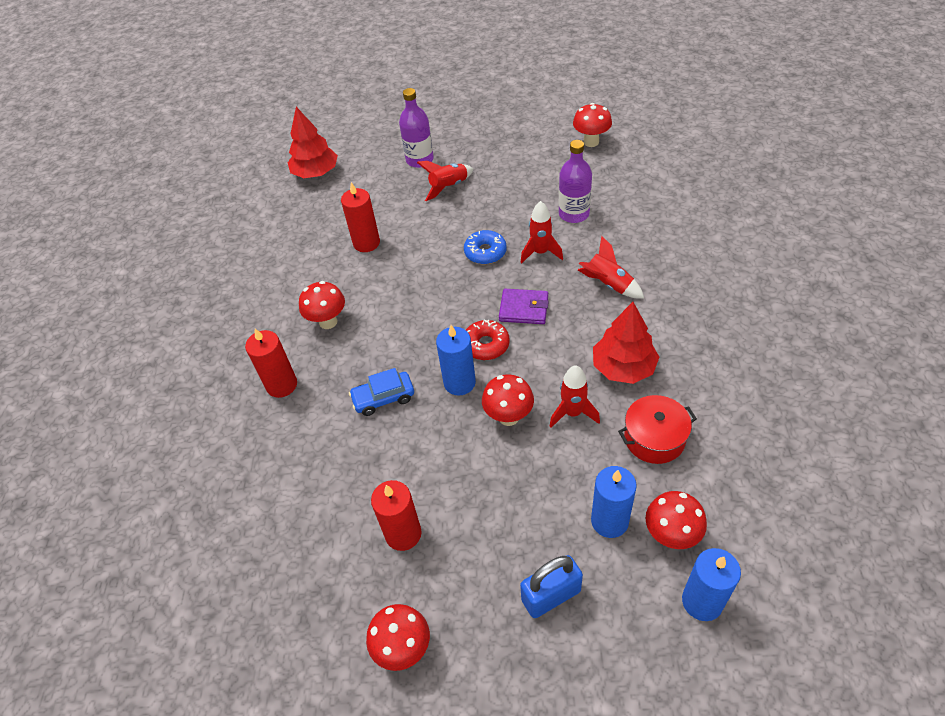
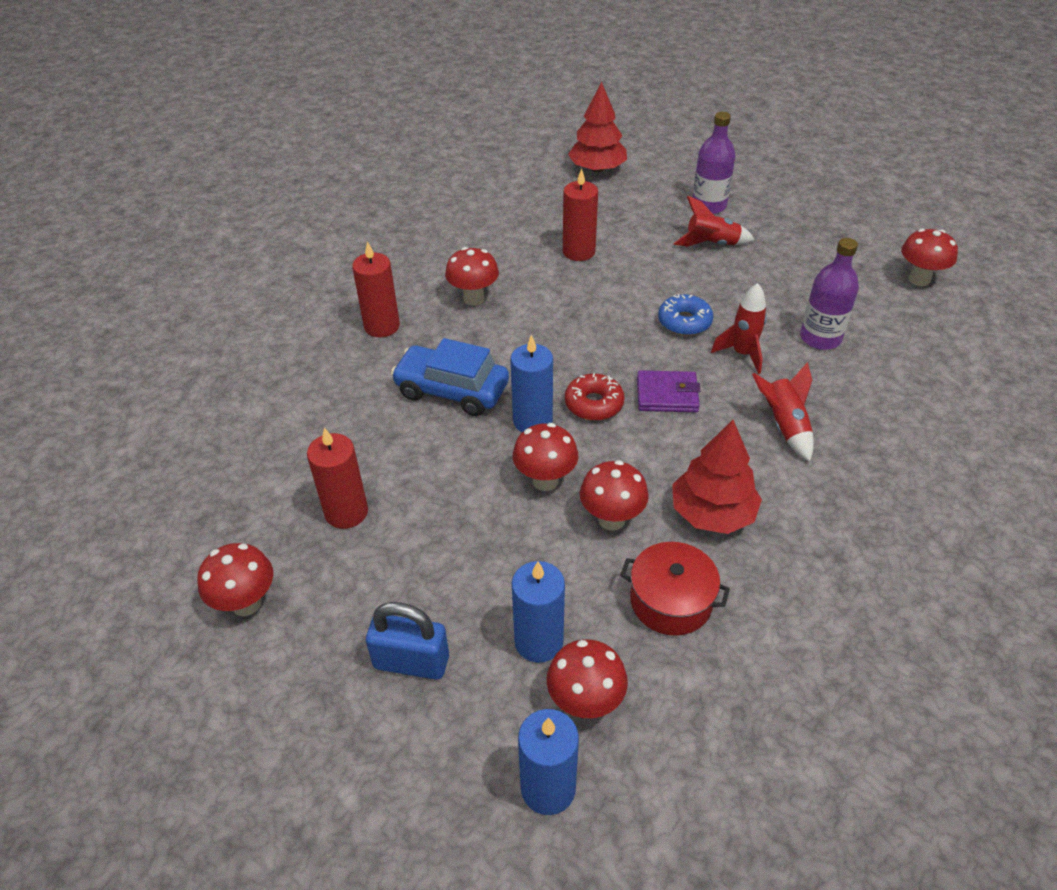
camera: 35 degrees right, 5 degrees down
blue car [349,368,414,416] -> blue car [391,338,509,416], size x1.51
purple wallet [499,289,549,324] -> purple wallet turned 45 degrees counterclockwise [637,370,700,412]
red rocket [549,365,600,428] -> red mushroom [580,460,649,531]

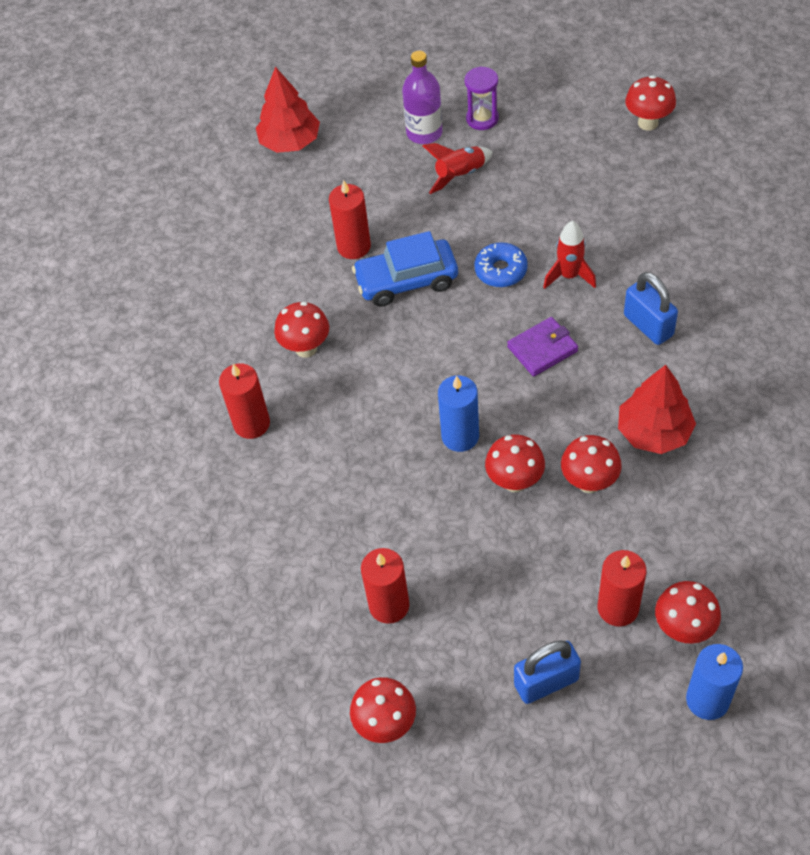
camera: 30 degrees left, 10 degrees up
blue car [391,338,509,416] -> blue car moved to [352,231,458,307]
blue candle [512,561,565,663] -> red candle [598,550,646,627]
red donut [565,373,624,421] -> none
red pot [620,542,730,636] -> none
red rocket [752,362,814,462] -> blue padlock [624,272,678,345]
purple bottle [800,238,859,350] -> none
none -> purple hourglass [465,66,499,130]

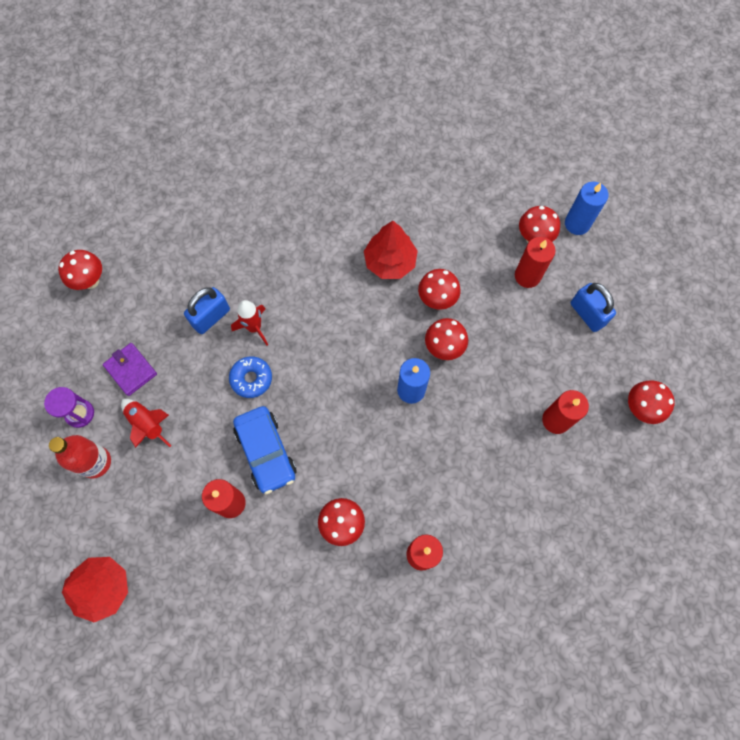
camera: 105 degrees left, 15 degrees up
purple bottle [402,51,443,144] -> red bottle [49,435,111,478]
purple wallet [507,317,578,377] -> purple wallet moved to [103,343,157,396]
blue padlock [624,272,678,345] -> blue padlock moved to [184,287,230,334]

